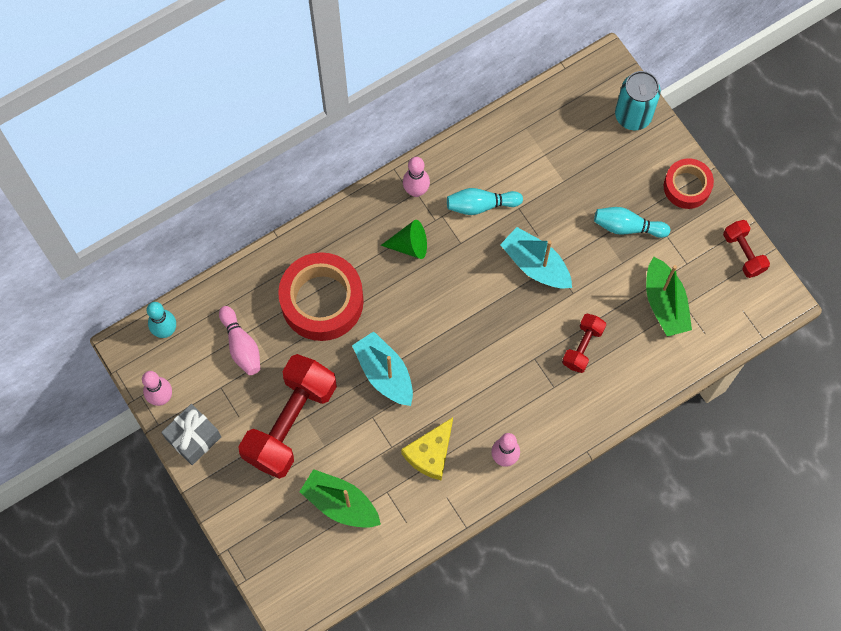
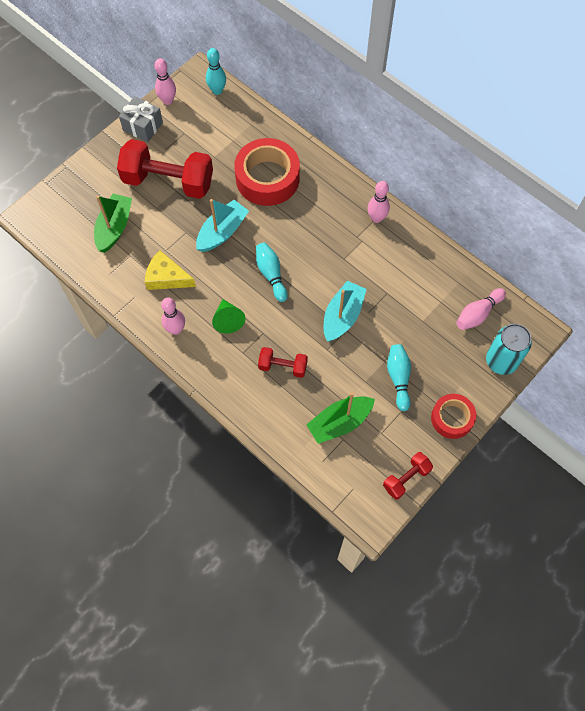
camera: 75 degrees right, 5 degrees down
pink bowling pin [219,306,260,375] -> pink bowling pin moved to [456,288,506,330]
green cone [381,220,427,259] -> green cone moved to [212,299,245,334]
turquoise bowling pin [447,188,523,215] -> turquoise bowling pin moved to [256,242,288,302]

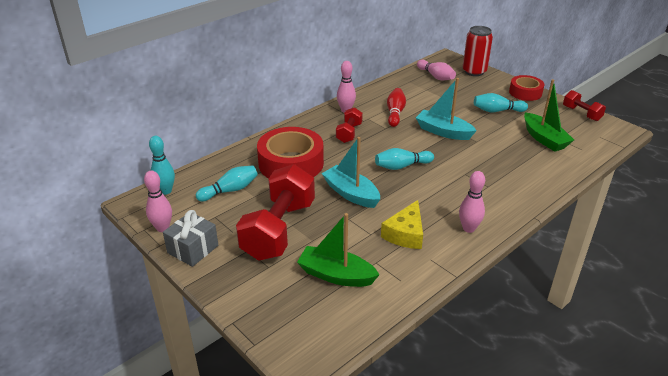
camera: 85 degrees left, 30 degrees down
green cone [212,299,245,334] -> none
red dumbbell [258,347,308,378] -> red dumbbell moved to [336,107,363,143]
turquoise can [486,324,532,375] -> red can [463,26,493,76]
none -> turquoise bowling pin [196,165,258,201]
none -> red bowling pin [387,88,406,127]

